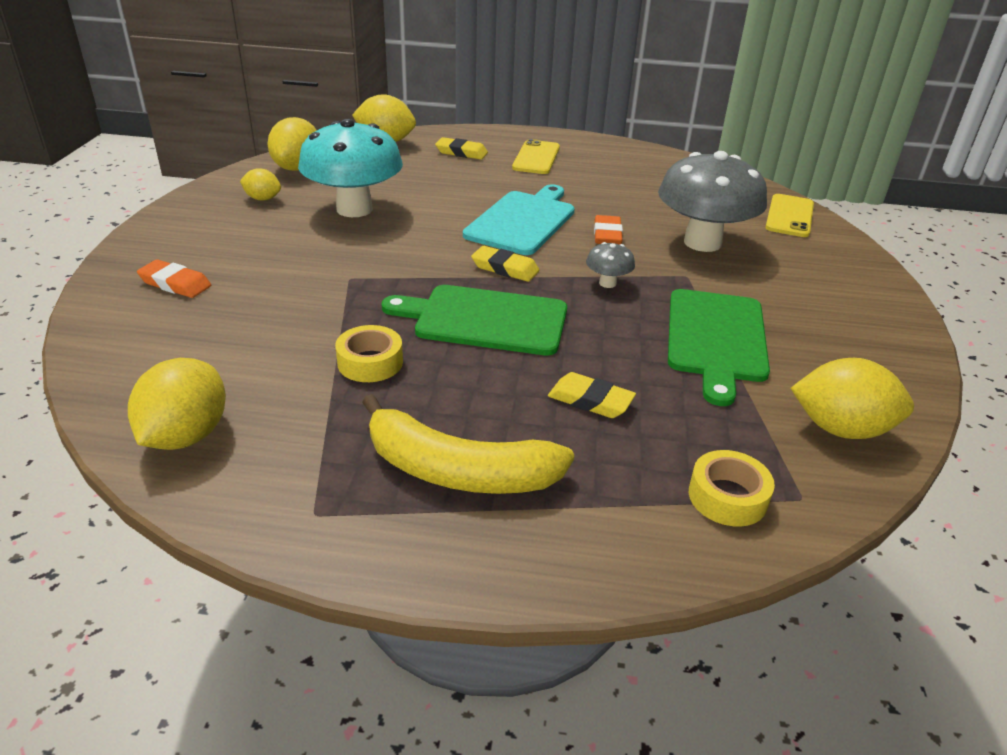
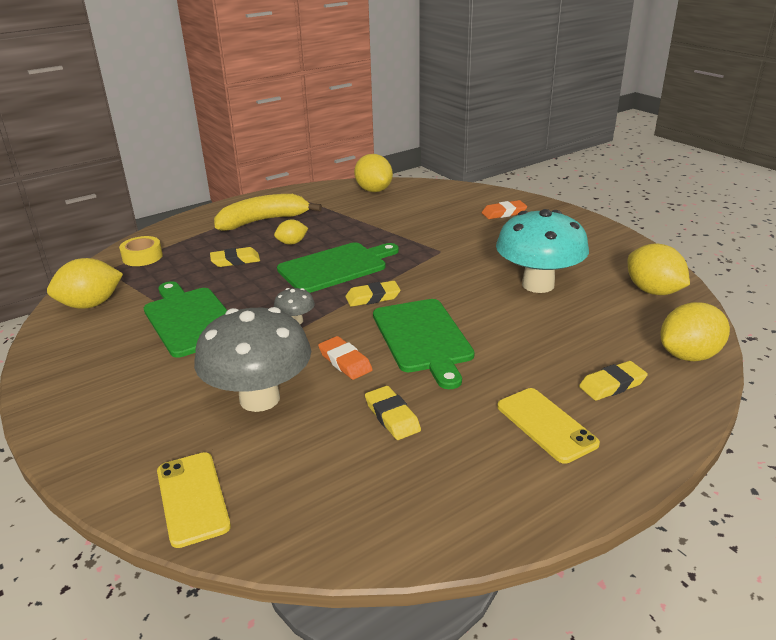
camera: 140 degrees right, 5 degrees down
yellow lemon [240,168,281,201] -> yellow lemon moved to [274,220,308,245]
yellow tape [335,325,403,382] -> none
turquoise cutting board [463,185,575,255] -> green cutting board [373,299,475,389]
none -> yellow eraser [365,386,421,440]

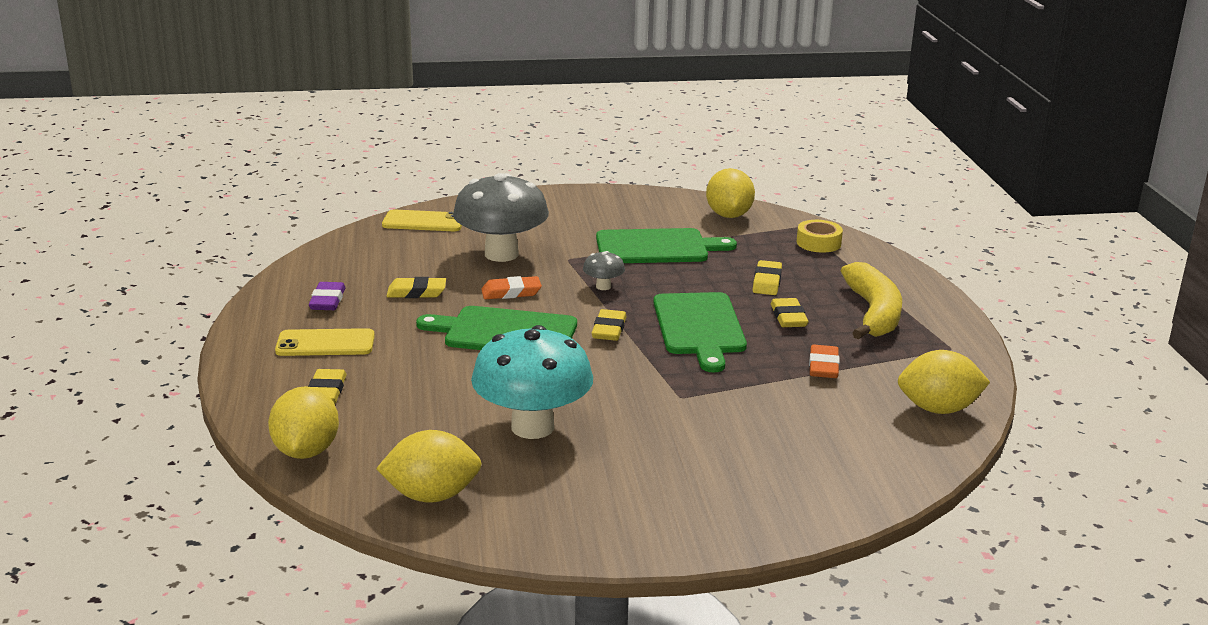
camera: 115 degrees right, 5 degrees down
yellow lemon [274,220,308,245] -> yellow eraser [771,298,809,327]
orange eraser [482,200,527,219] -> orange eraser moved to [809,345,840,378]
none -> purple eraser [309,282,346,310]

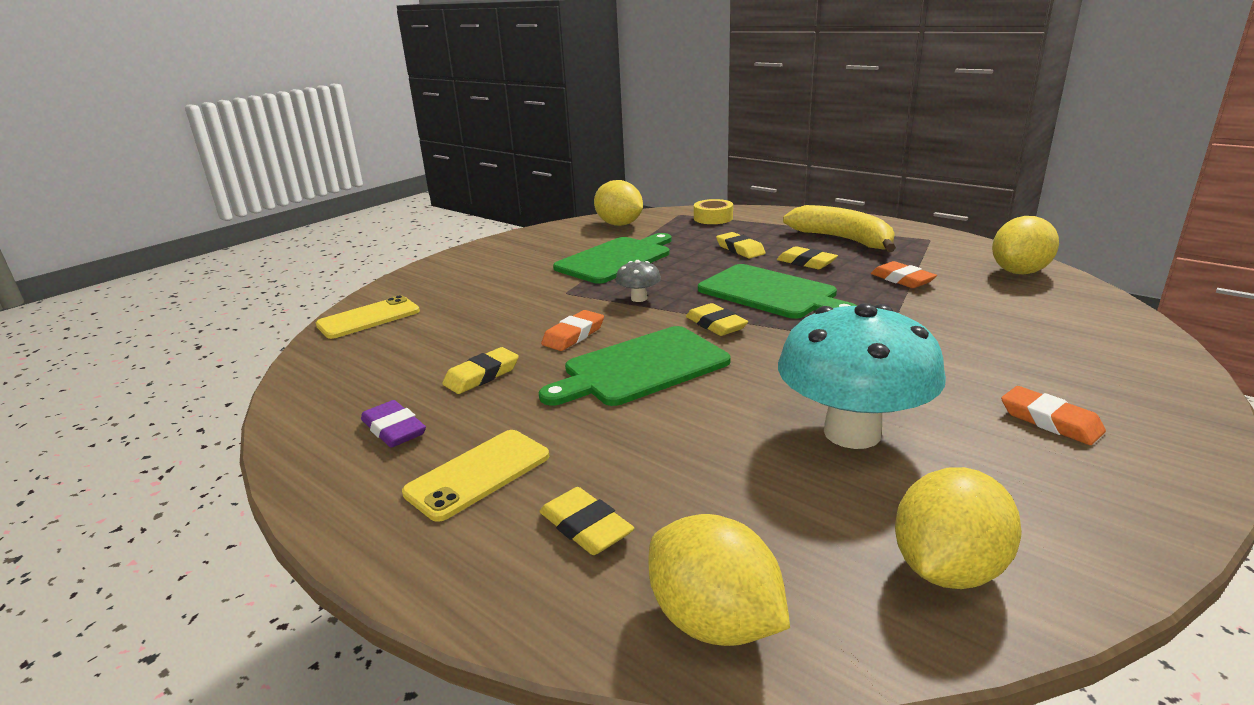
camera: 40 degrees left, 0 degrees up
grey mushroom [453,173,549,262] -> none
none -> orange eraser [1001,386,1106,445]

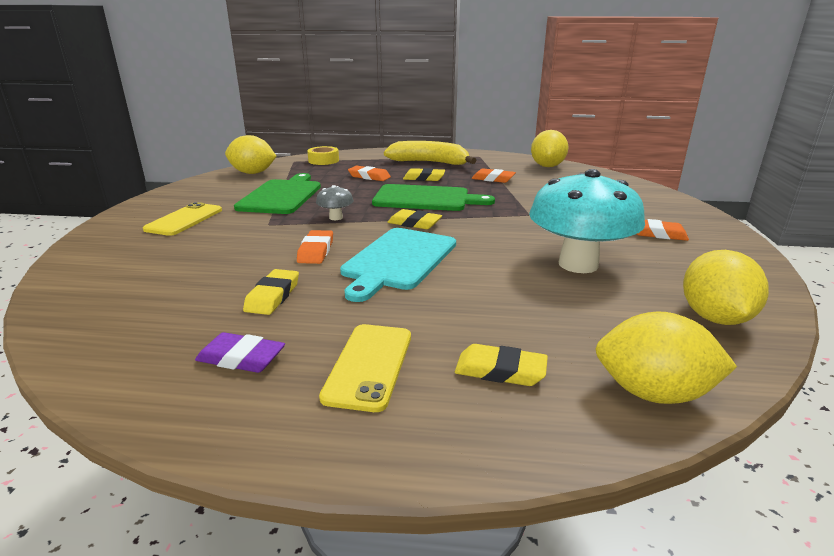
camera: 35 degrees left, 0 degrees up
yellow phone [316,295,420,339] -> yellow phone moved to [143,202,222,236]
green cutting board [539,326,731,406] -> turquoise cutting board [340,228,456,302]
yellow eraser [716,232,765,258] -> orange eraser [348,166,391,181]

